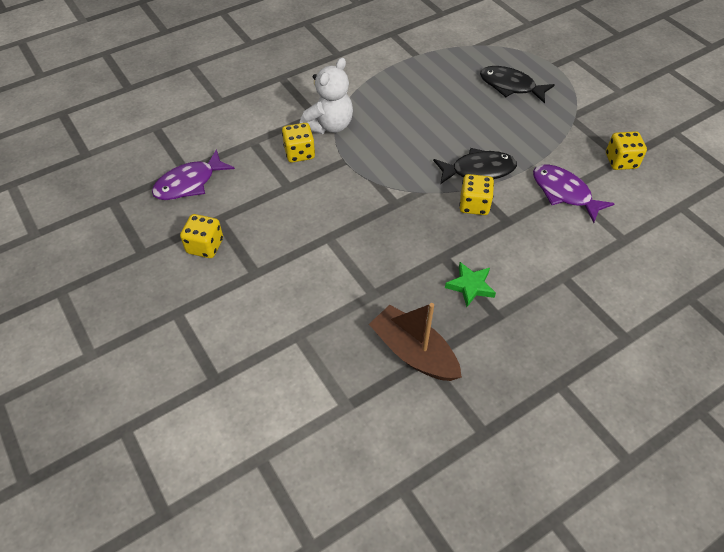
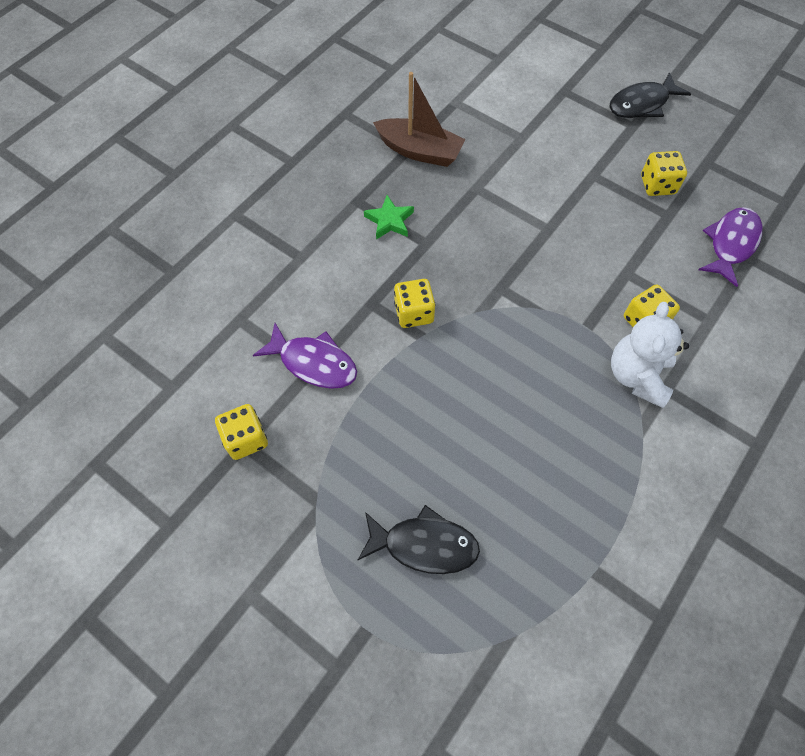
camera: 160 degrees right, 10 degrees up
black fish [433,148,517,184] -> black fish moved to [609,72,691,118]

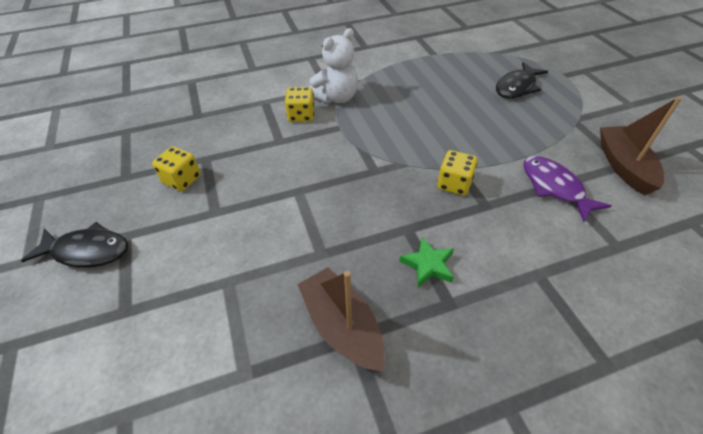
camera: 145 degrees left, 15 degrees down
yellow dice [215,404,268,460] -> brown boat [600,97,682,195]
black fish [357,505,480,574] -> black fish turned 90 degrees counterclockwise [496,62,548,98]
purple fish [698,207,762,287] -> none

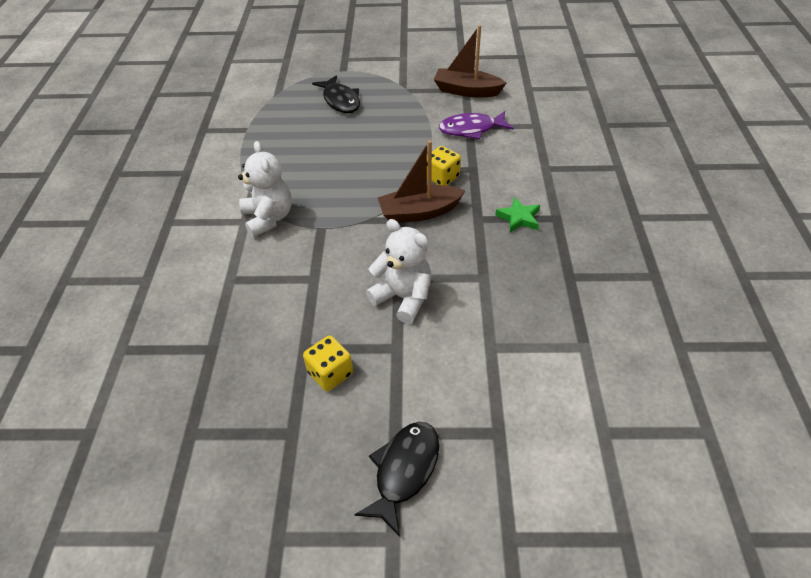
camera: 70 degrees left, 0 degrees up
yellow dice [285,87,315,122] -> none
brown boat [298,267,385,372] -> brown boat moved to [378,140,466,223]
none -> white teddy bear [366,219,432,324]

